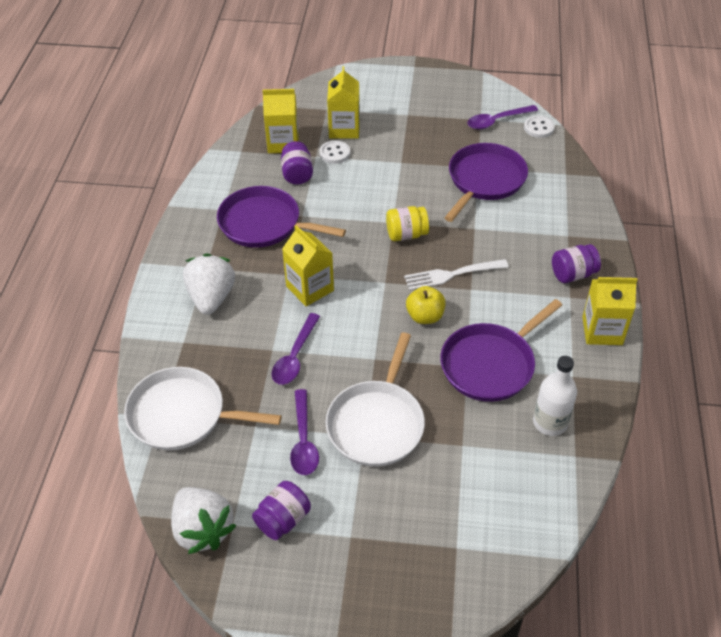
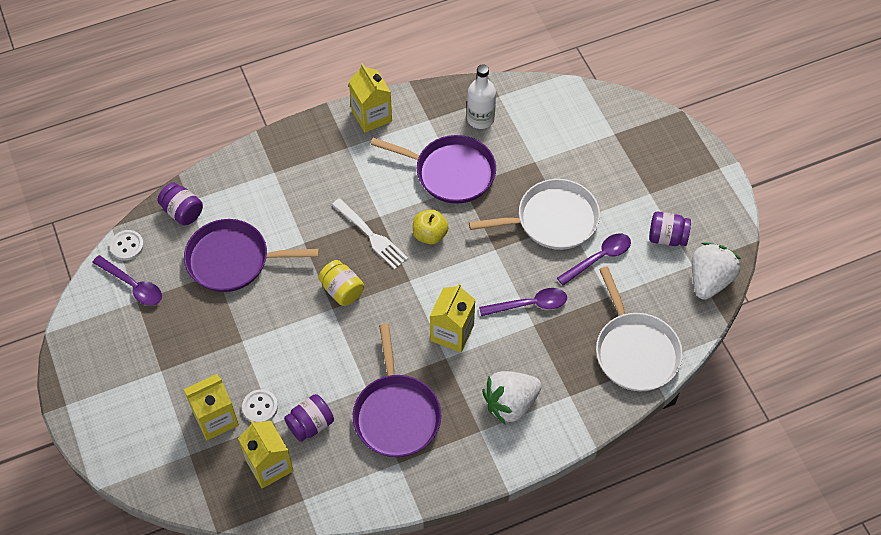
camera: 120 degrees left, 10 degrees up
purple jar [552,244,601,283] -> purple jar moved to [158,183,203,225]

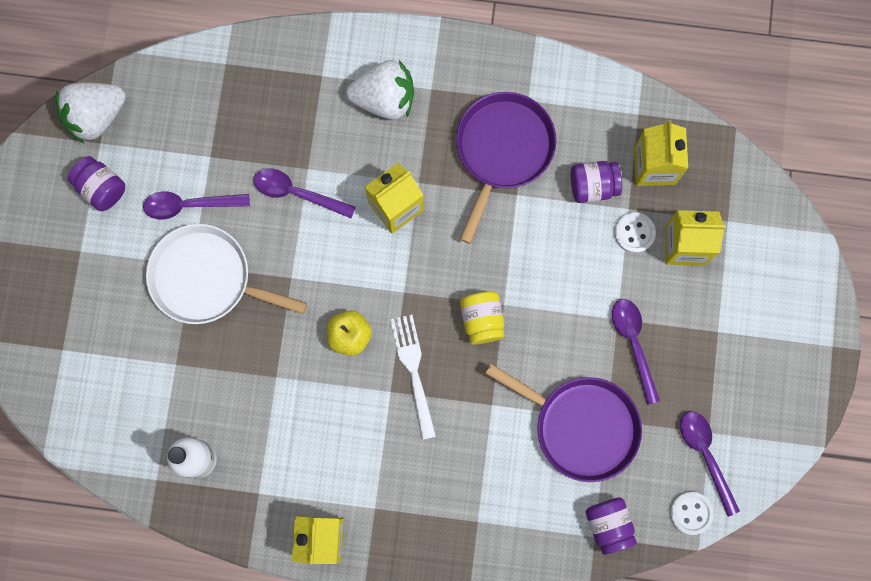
camera: 150 degrees left, 20 degrees up
purple pan [370,135,496,204] -> none
white pan [596,267,683,391] -> none
none -> purple spoon [612,299,660,405]

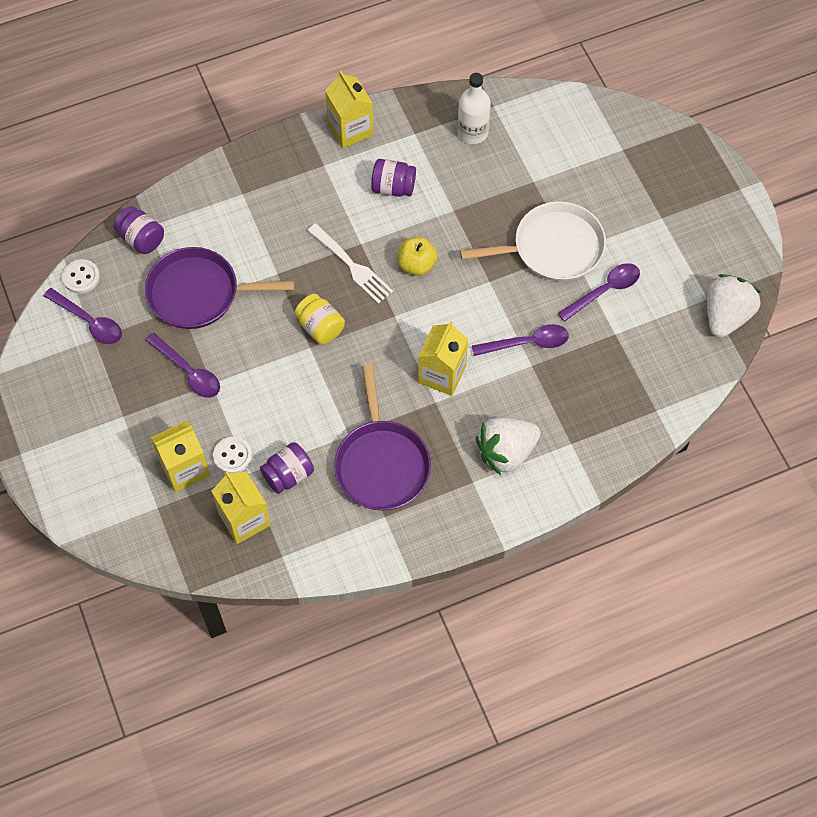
camera: 150 degrees right, 15 degrees down
purple jar [68,156,125,211] -> purple jar moved to [371,159,416,197]

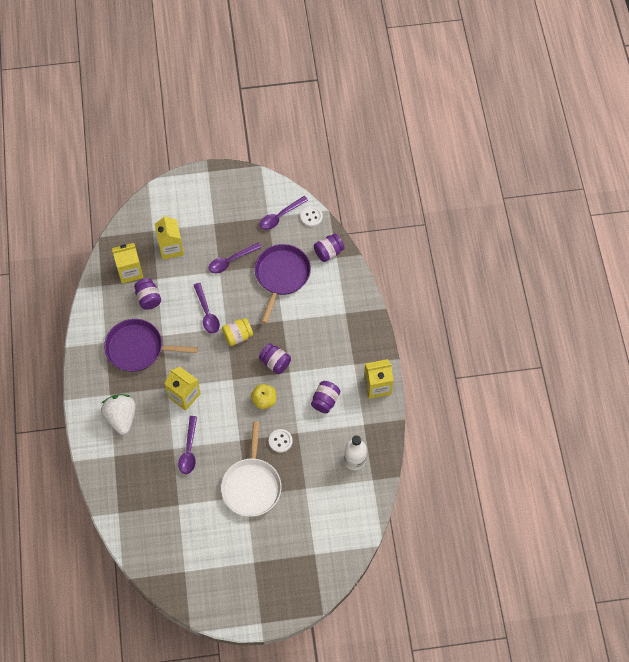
camera: 105 degrees right, 0 degrees up
white button [213,437,252,474] -> white button moved to [269,429,293,453]
white fork [307,223,393,304] -> purple jar [259,343,291,374]
purple spoon [558,263,640,322] -> purple spoon moved to [194,283,220,334]
white strawberry [707,274,761,338] -> none

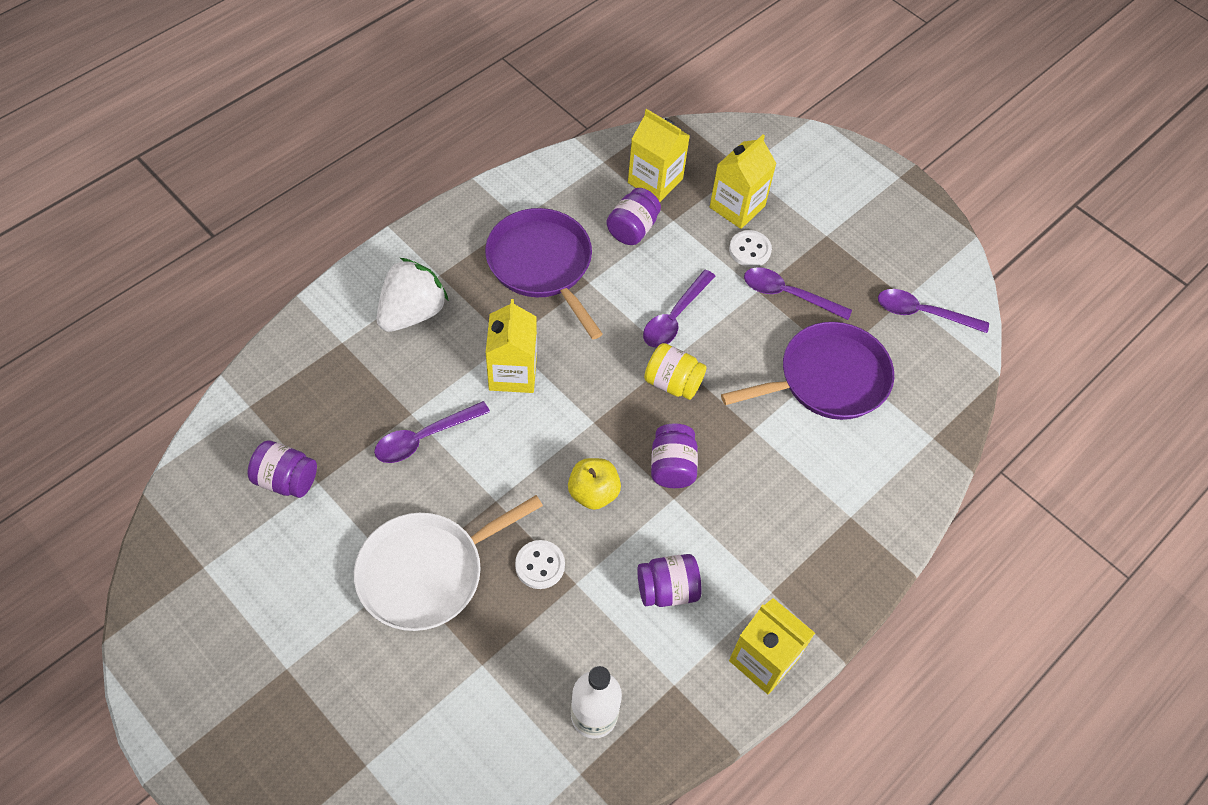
camera: 50 degrees right, 5 degrees down
white button [301,206,323,227] -> white button moved to [729,230,772,267]
purple jar [314,233,345,262] -> purple jar moved to [248,440,317,498]

